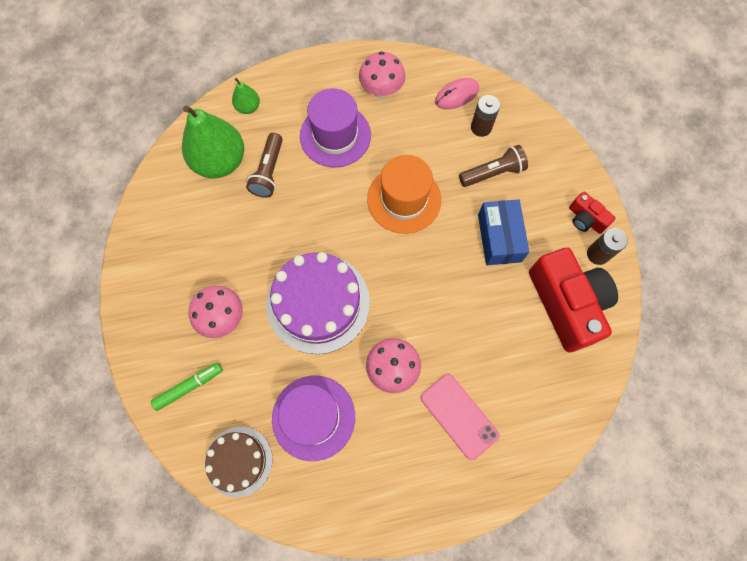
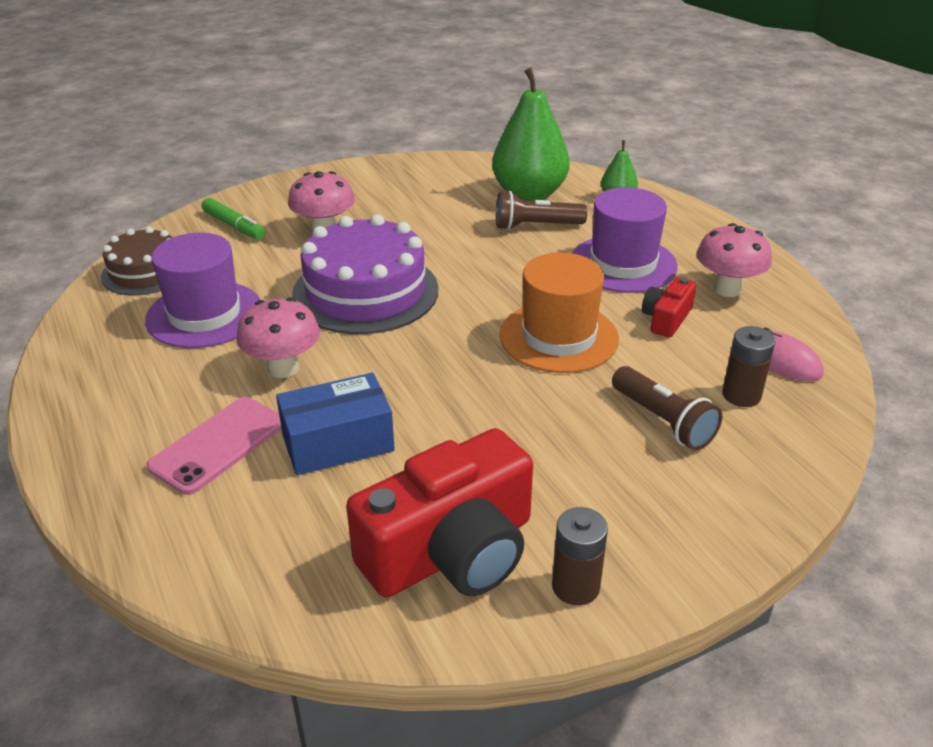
camera: 75 degrees right, 35 degrees down
blue box [478,199,530,265] -> blue box moved to [276,373,395,475]
red camera [569,192,616,234] -> red camera moved to [642,277,696,338]

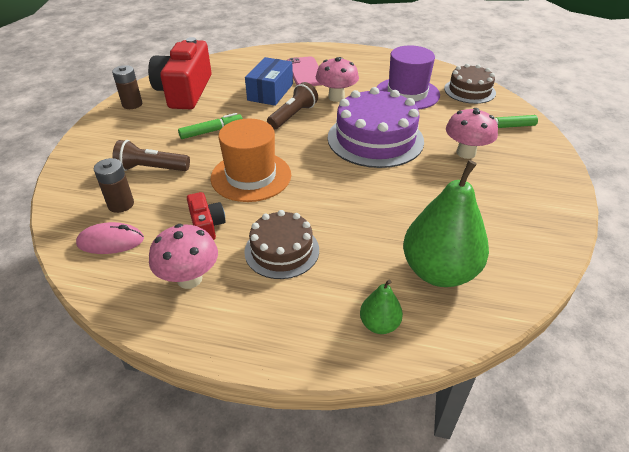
camera: 130 degrees right, 5 degrees up
brown flashlight [496,191,587,230] -> brown flashlight moved to [267,82,318,129]
purple hat [573,187,678,293] -> brown cake [244,210,319,279]
none -> green marker [178,113,243,139]

